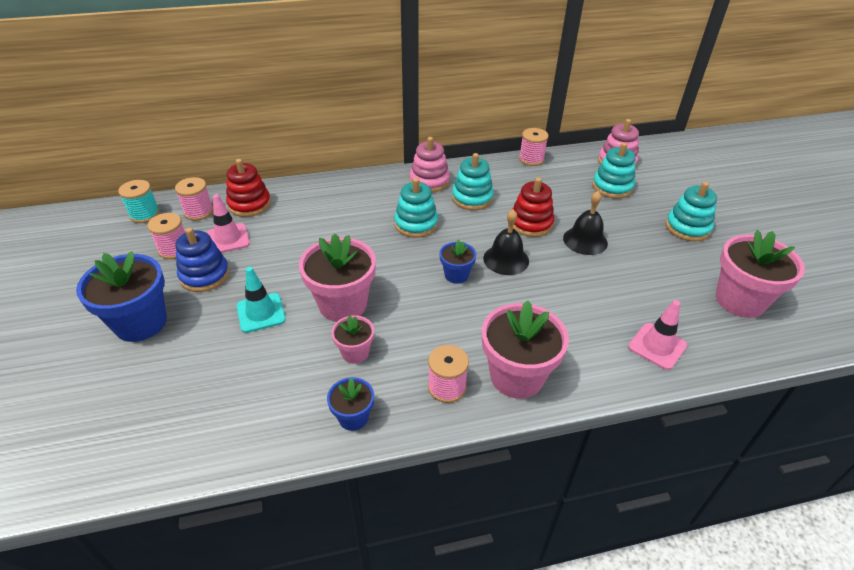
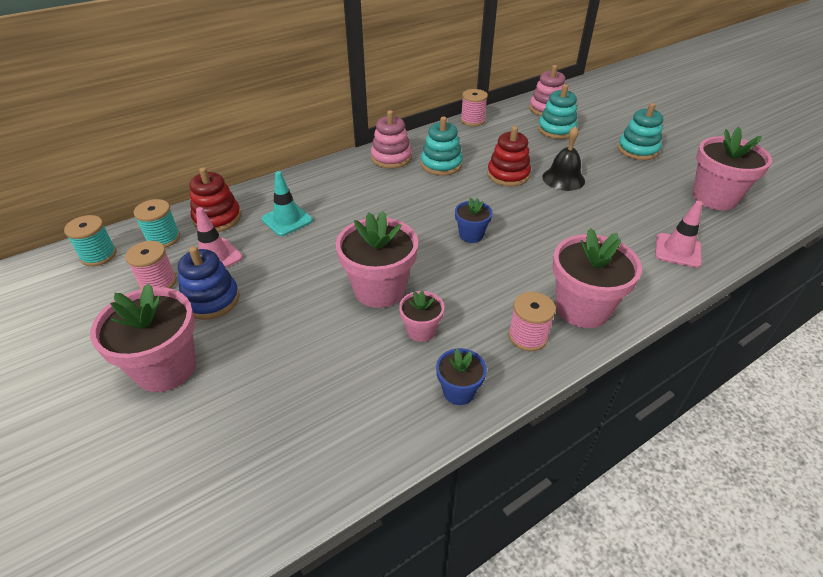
camera: 20 degrees left, 0 degrees up
blue flower pot [76,251,167,342] -> pink flower pot [90,283,196,392]
pink spool [175,177,213,221] -> turquoise spool [134,199,180,248]
turquoise traffic cone [237,267,286,333] -> turquoise traffic cone moved to [261,171,313,236]
turquoise stacking toy [394,178,438,238] -> none
black bell [483,209,529,275] -> none

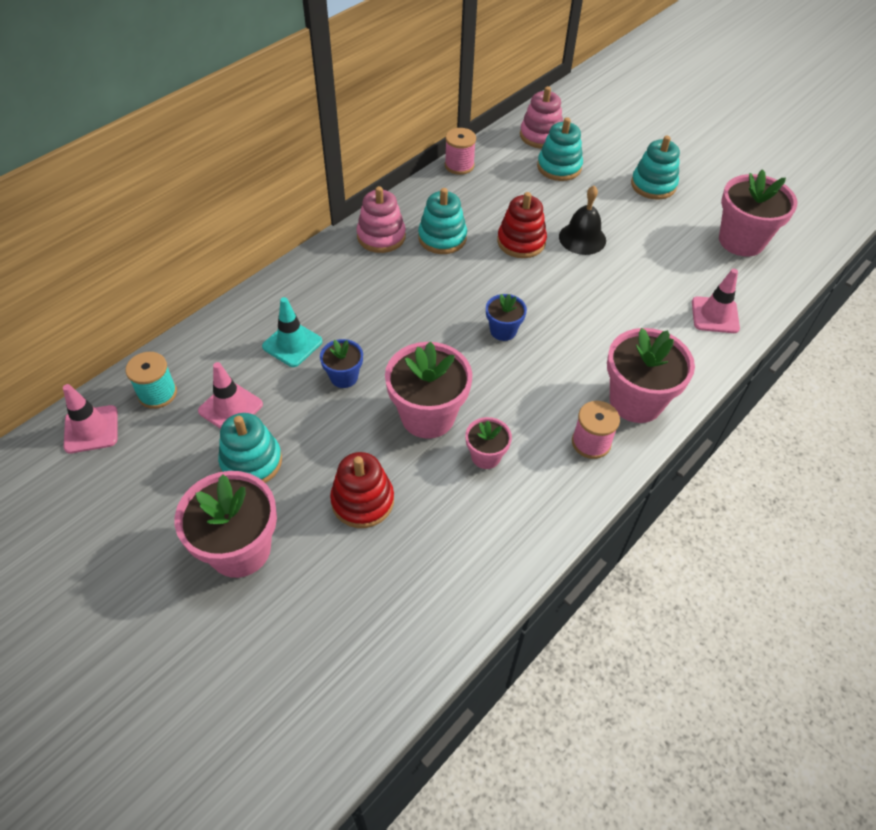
camera: 15 degrees left, 10 degrees up
turquoise spool [64,215,117,266] -> pink traffic cone [63,384,118,453]
pink spool [125,241,177,289] -> none
blue stacking toy [178,246,239,320] -> turquoise stacking toy [218,413,282,483]
red stacking toy [190,167,241,232] -> red stacking toy moved to [330,452,394,528]
blue flower pot [436,348,487,405] -> blue flower pot moved to [320,339,363,388]

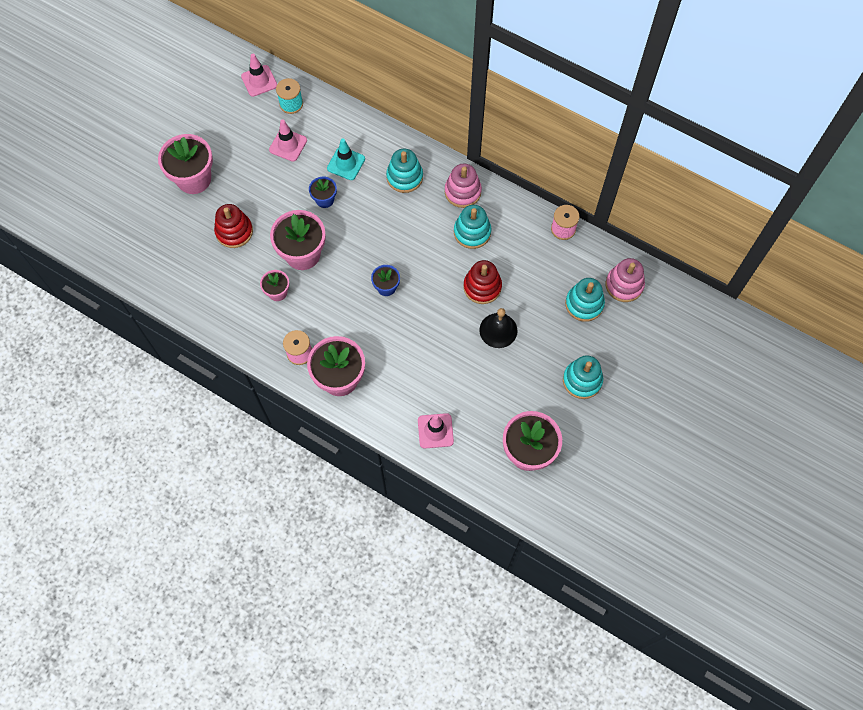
camera: 80 degrees right, 15 degrees up
turquoise stacking toy [218,413,282,483] -> turquoise stacking toy moved to [386,149,423,193]

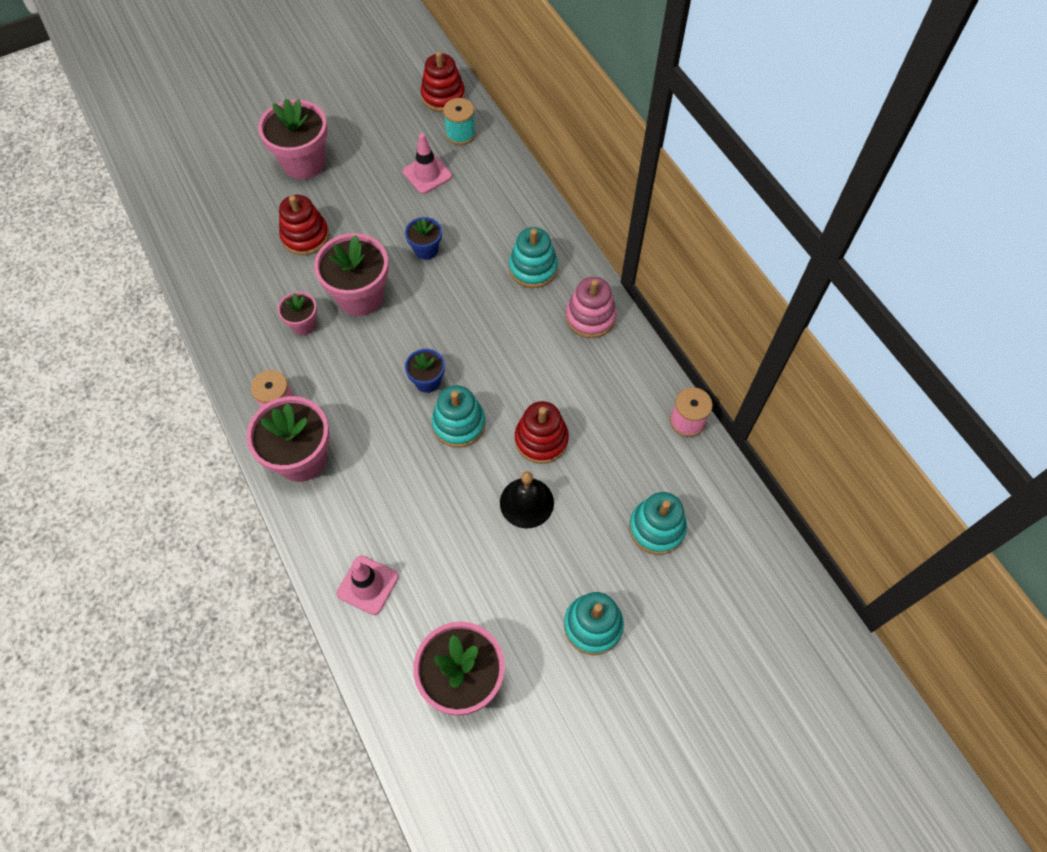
camera: 30 degrees right, 5 degrees down
pink traffic cone [241,54,277,97] -> red stacking toy [421,51,465,112]
turquoise traffic cone [327,139,365,180] -> none
turquoise stacking toy [454,205,491,249] -> turquoise stacking toy moved to [432,385,486,448]
pink stacking toy [606,258,645,302] -> none

